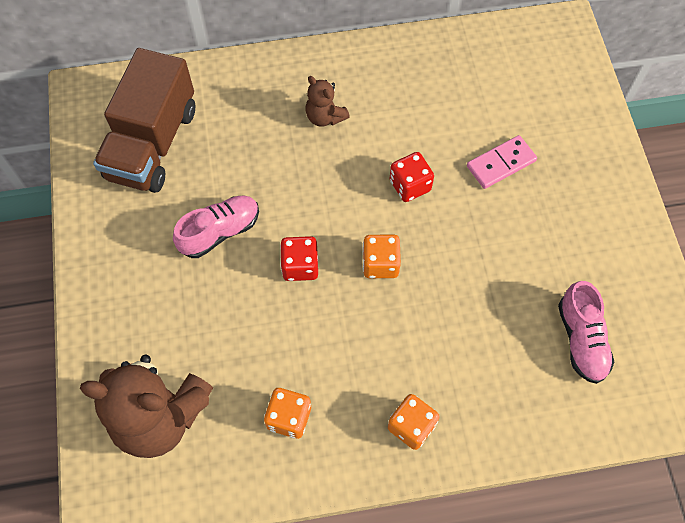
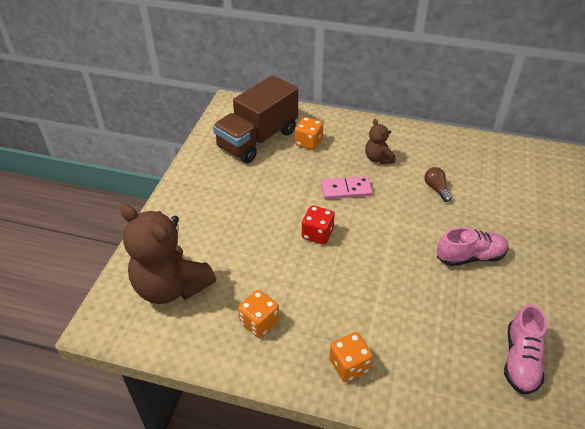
camera: 25 degrees right, 20 degrees down
pink shoe [173,196,259,258] -> pink shoe moved to [437,227,509,266]
orange dice [363,235,401,278] -> orange dice moved to [295,117,323,150]
red dice [390,152,434,202] -> none
pink domino [467,135,537,189] -> pink domino moved to [321,176,373,199]
none -> brown light bulb [424,167,452,202]

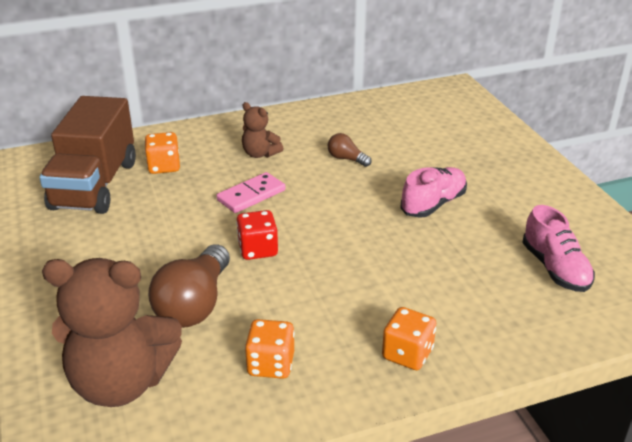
camera: 35 degrees left, 10 degrees down
none -> brown light bulb [148,244,230,328]

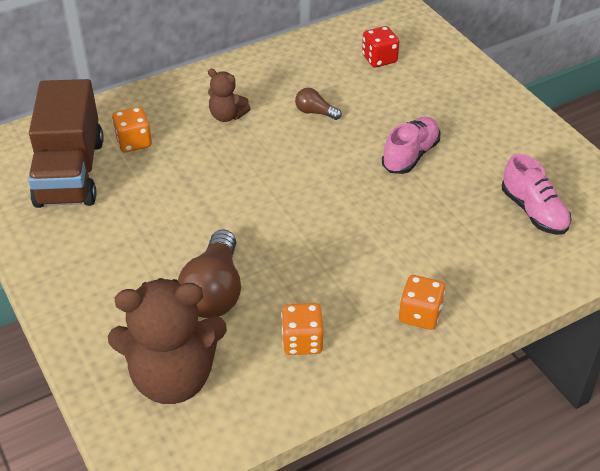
camera: 10 degrees left, 10 degrees up
pink domino [216,172,285,213] -> none
red dice [236,210,278,260] -> red dice moved to [362,26,399,67]

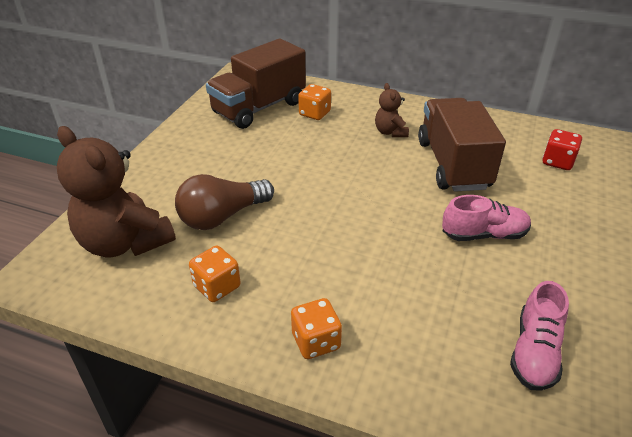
camera: 50 degrees right, 5 degrees down
brown light bulb [295,88,342,120] -> brown truck [418,98,506,192]

